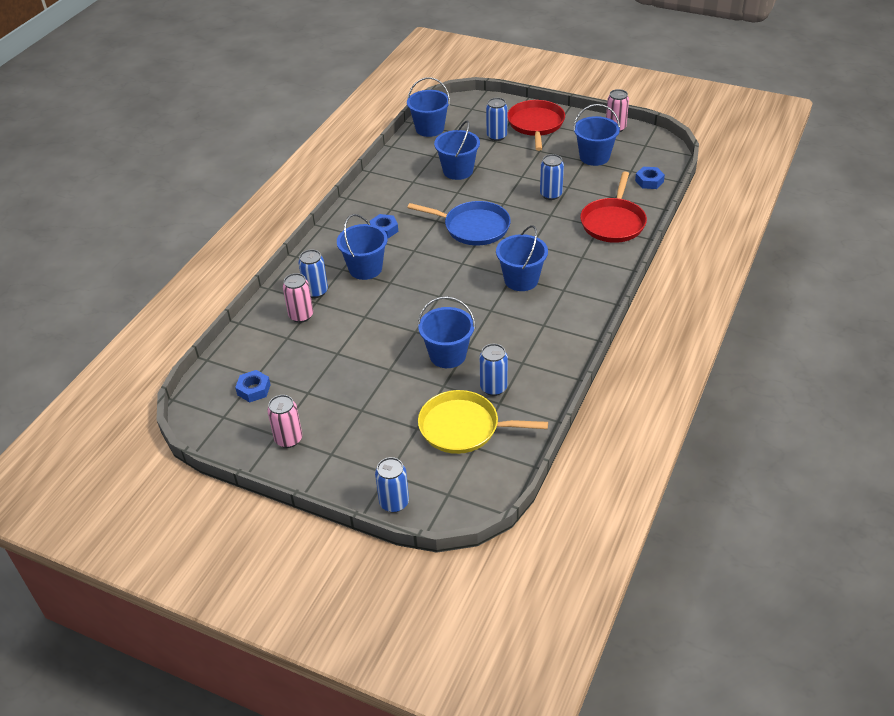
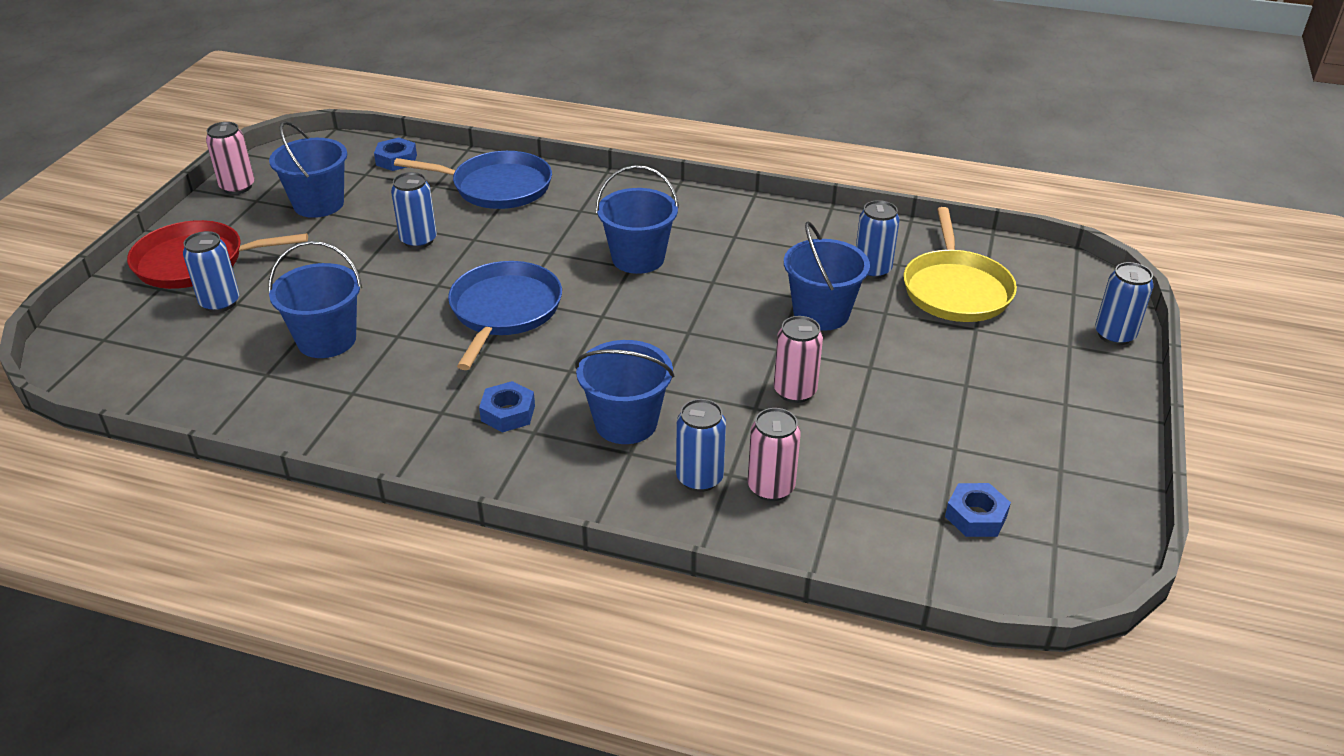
camera: 100 degrees left, 5 degrees down
pink can [267,395,302,448] -> pink can moved to [774,316,823,403]
blue bucket [407,77,450,137] -> none
red pan [580,171,647,243] -> blue pan [394,151,552,209]

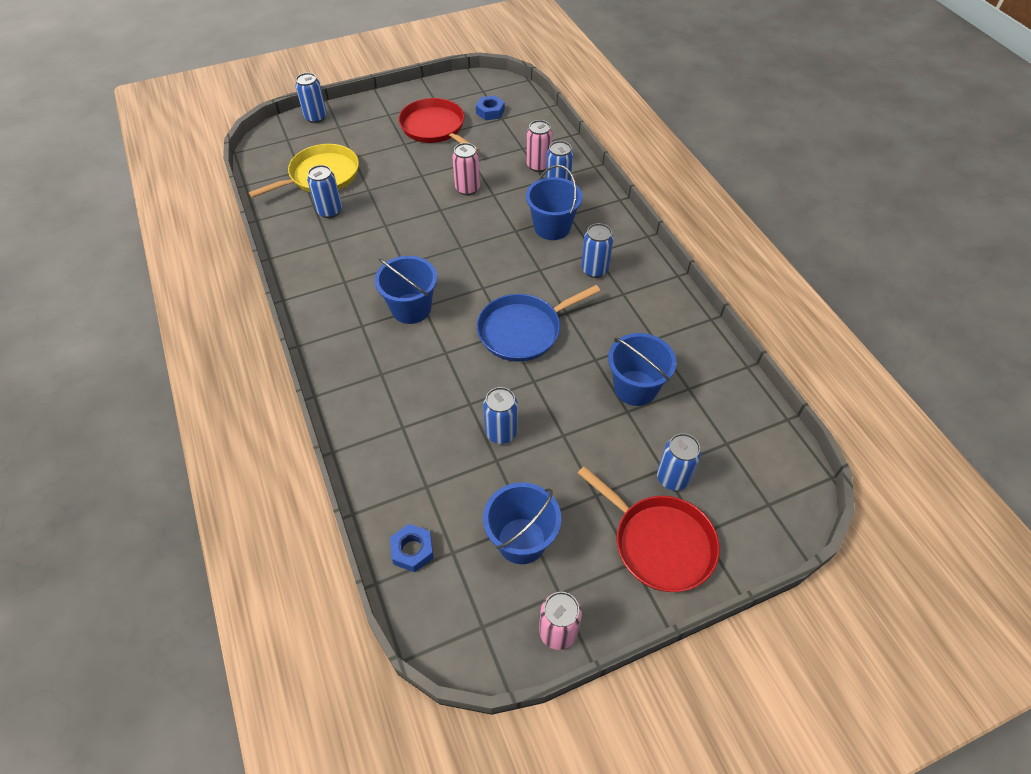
camera: 130 degrees left, 15 degrees up
blue pan [394,151,552,209] -> none
blue nut [479,381,535,433] -> blue can [581,223,613,278]
blue bucket [784,221,870,331] -> none
none -> red pan [399,98,479,152]

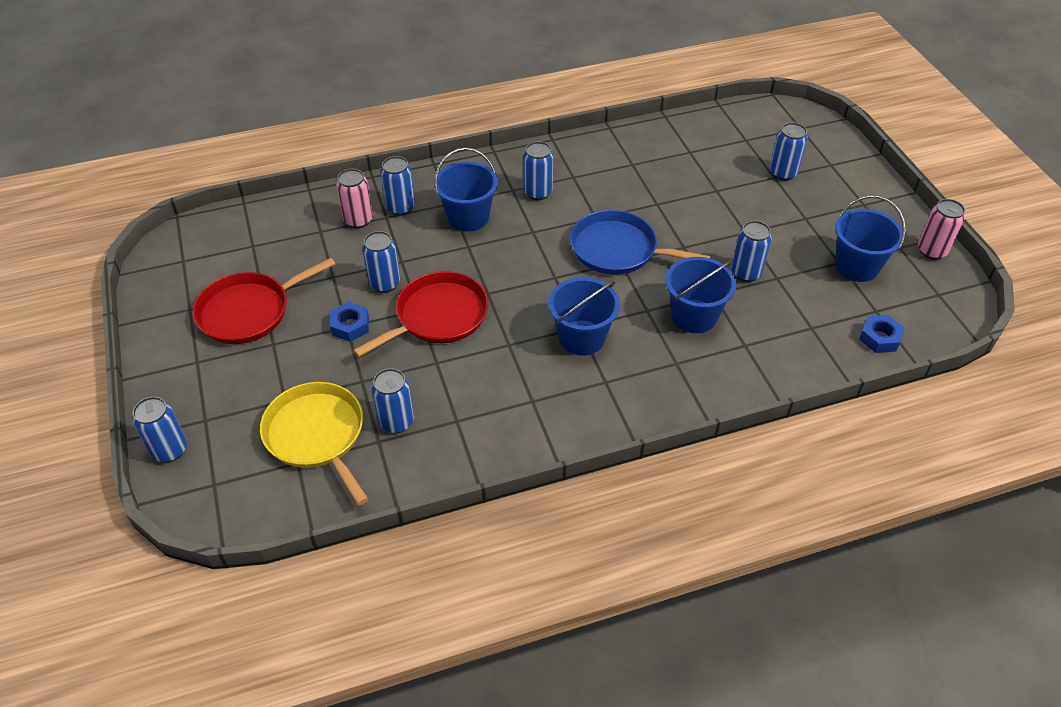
camera: 85 degrees left, 5 degrees down
pink can [452,143,480,196] -> blue can [362,231,400,293]
blue nut [476,96,505,120] -> blue nut moved to [330,302,369,342]
blue pan [477,285,600,362] -> blue pan turned 135 degrees clockwise [570,210,711,275]
red pan [578,466,720,592] -> red pan moved to [353,271,489,357]
blue bucket [608,333,676,406] -> blue bucket moved to [665,257,736,333]

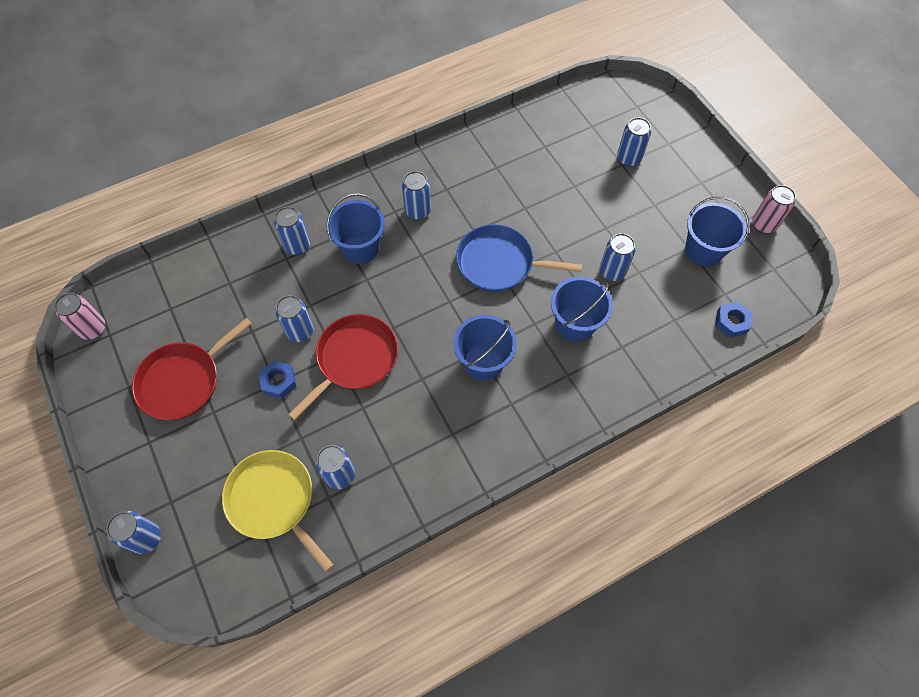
camera: 10 degrees left, 15 degrees up
pink can [336,169,373,228] -> pink can moved to [54,293,105,340]

